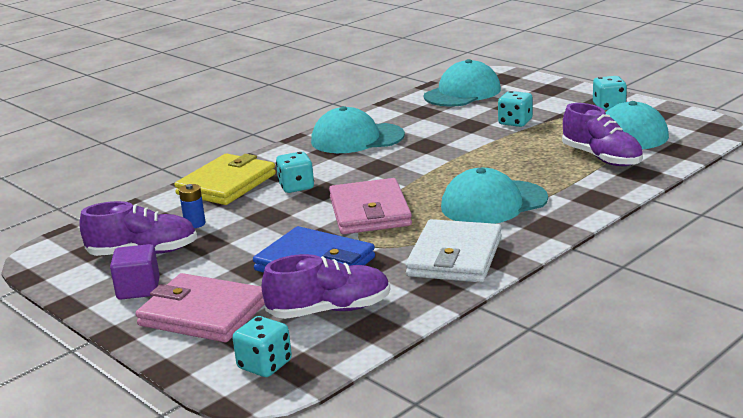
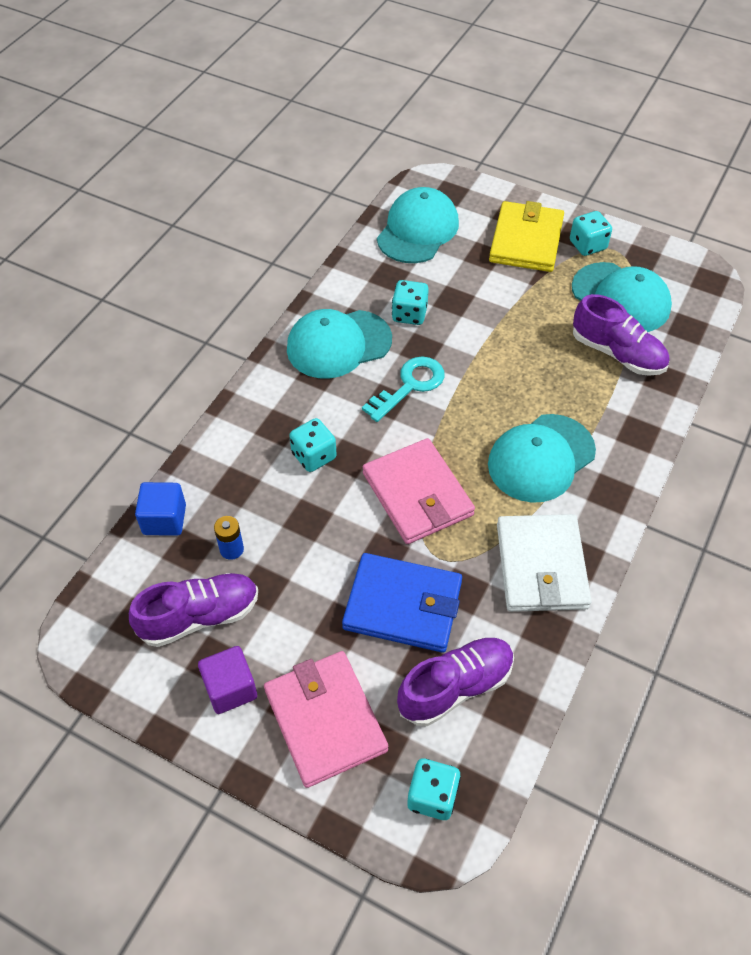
camera: 20 degrees left, 30 degrees up
pink wallet [135,273,265,342] -> pink wallet turned 60 degrees clockwise [264,651,388,788]
yellow wallet [174,154,276,205] -> yellow wallet moved to [489,201,564,272]
turquoise dice [498,91,533,127] -> turquoise dice moved to [392,280,429,325]
none -> blue cube [135,482,186,536]
none -> turquoise key [362,357,445,422]

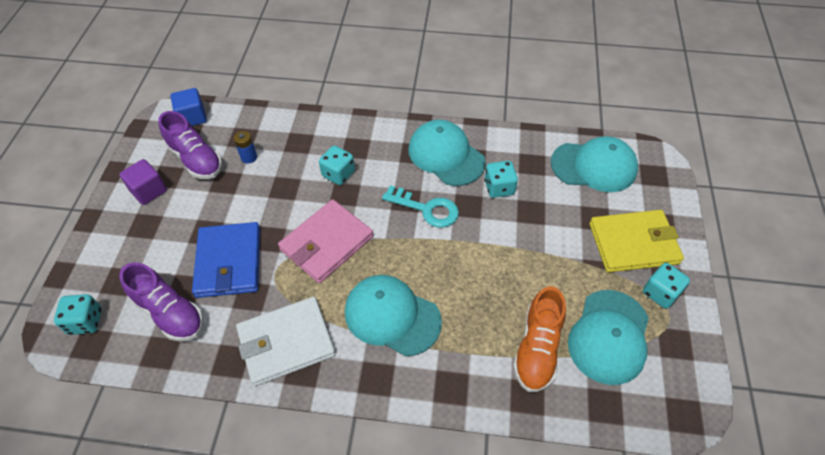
camera: 70 degrees right, 0 degrees up
blue cube [135,482,186,536] -> blue cube moved to [170,88,207,126]
pink wallet [264,651,388,788] -> none
purple shoe [573,294,669,376] -> orange shoe [513,286,566,392]

